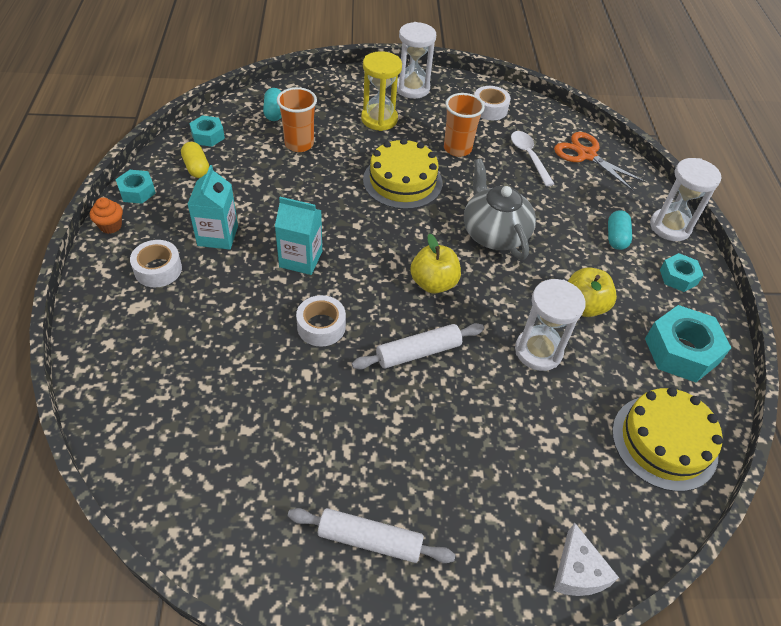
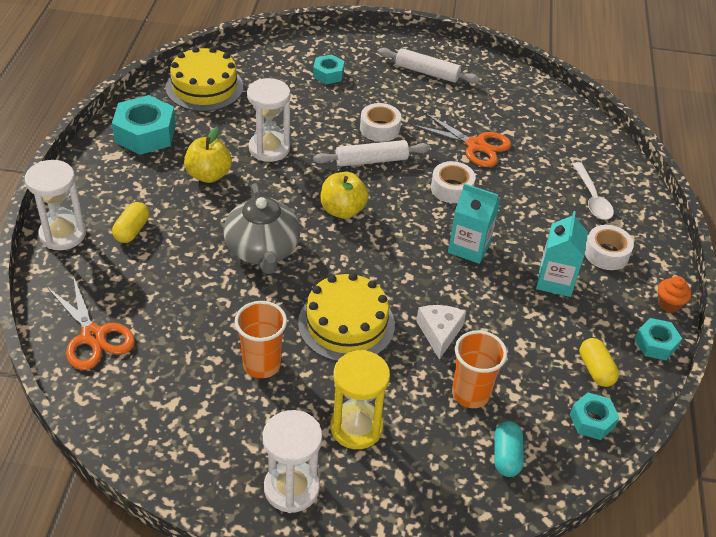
camera: 170 degrees left, 5 degrees down
white tape [474,86,511,120] -> white tape moved to [360,103,401,142]
white spoon [511,131,554,186] -> white spoon moved to [573,162,614,220]
white cheese [553,522,619,596] -> white cheese moved to [416,305,466,360]
turquoise capsule [608,210,632,250] -> yellow capsule [112,202,149,243]
turquoise nut [660,253,703,292] -> turquoise nut moved to [313,54,345,84]
none -> orange scissors [412,112,511,167]

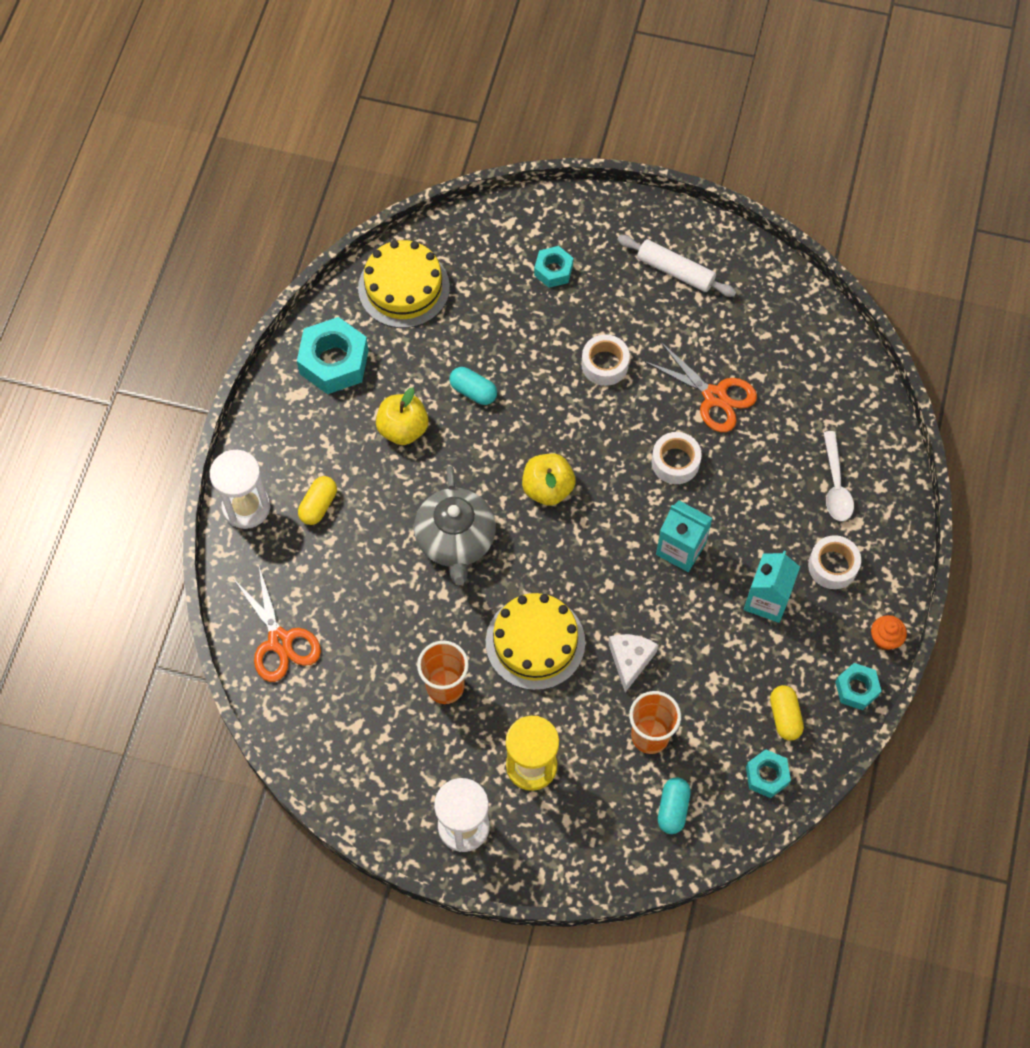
camera: 10 degrees right, 20 degrees up
white hourglass [247,78,290,162] -> turquoise capsule [449,367,497,405]
white rolling pin [313,140,430,167] -> none

